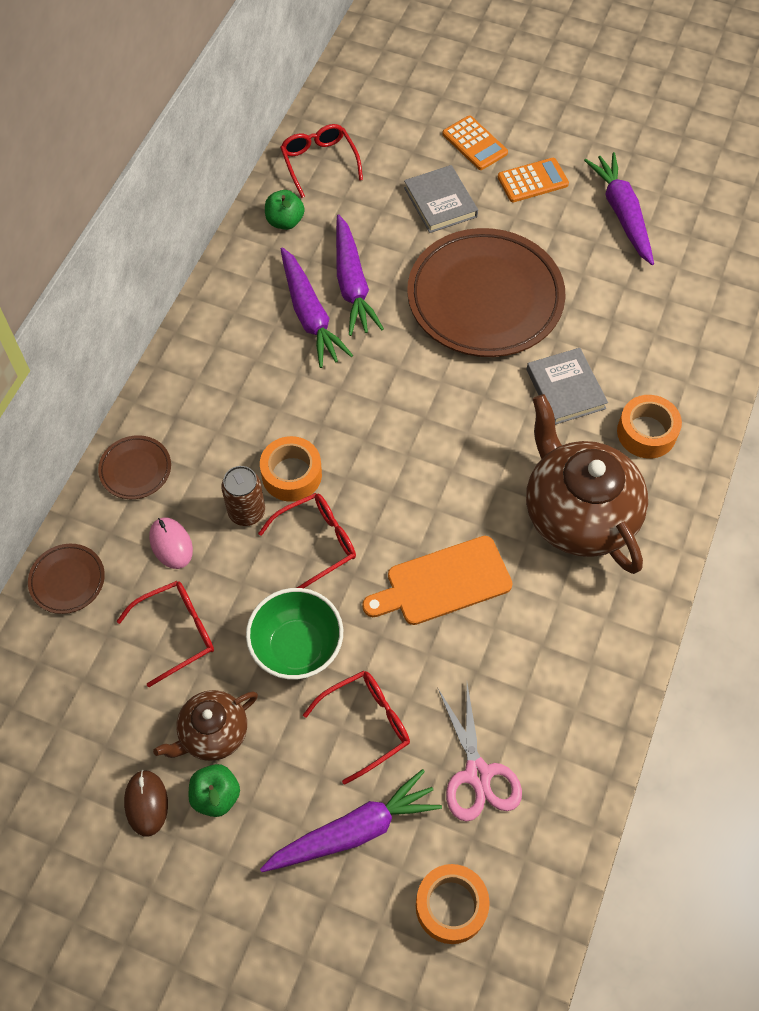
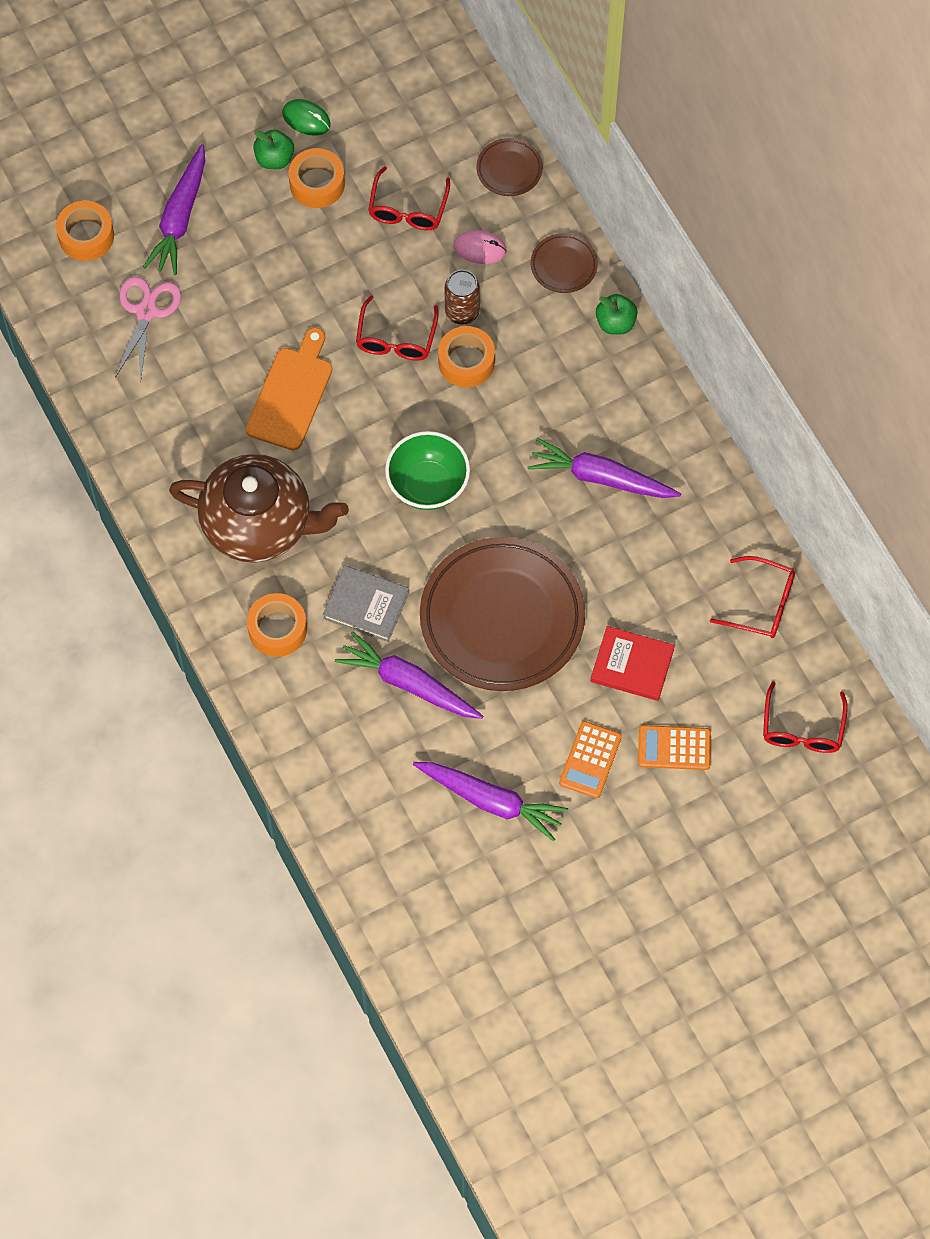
camera: 130 degrees right, 5 degrees up
brown mouse [124,770,168,837] -> green mouse [282,99,331,136]
brown teapot [153,690,258,761] -> orange tape [289,148,345,208]
green bowl [246,588,343,679] -> green bowl moved to [385,431,470,510]
green apple [265,190,305,230] -> green apple moved to [596,294,638,335]
red glasses [303,670,410,785] -> red glasses moved to [763,681,848,753]
purple carrot [336,215,384,336] -> purple carrot moved to [335,631,483,719]
grey book [404,165,478,233] -> red book [591,626,675,701]
pink scissors [438,684,522,822] -> pink scissors turned 75 degrees clockwise [115,276,181,382]

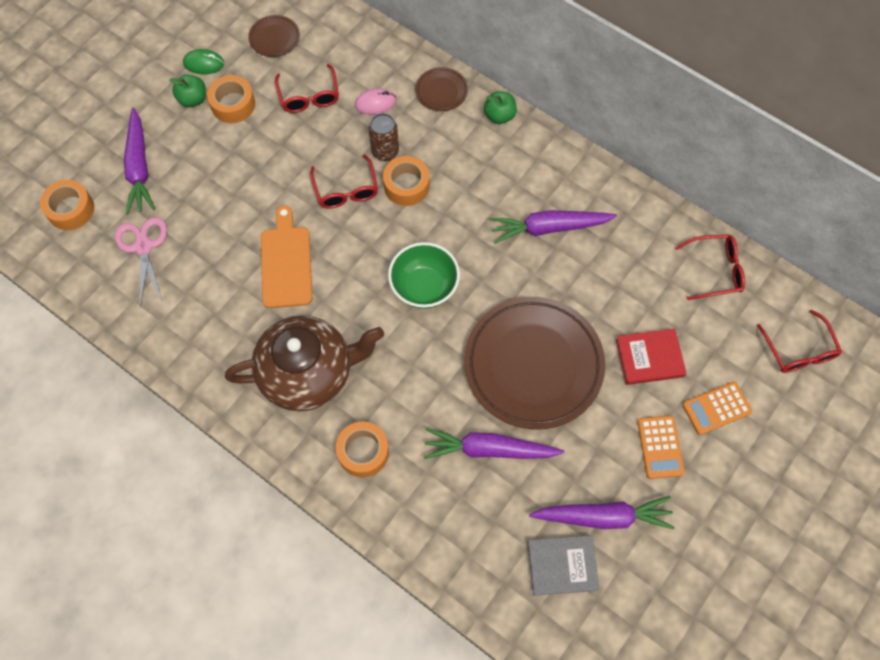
camera: 25 degrees left, 0 degrees up
grey book [323,565,409,642] -> grey book moved to [528,535,600,596]
brown plate [476,138,543,196] -> brown plate moved to [248,15,300,57]

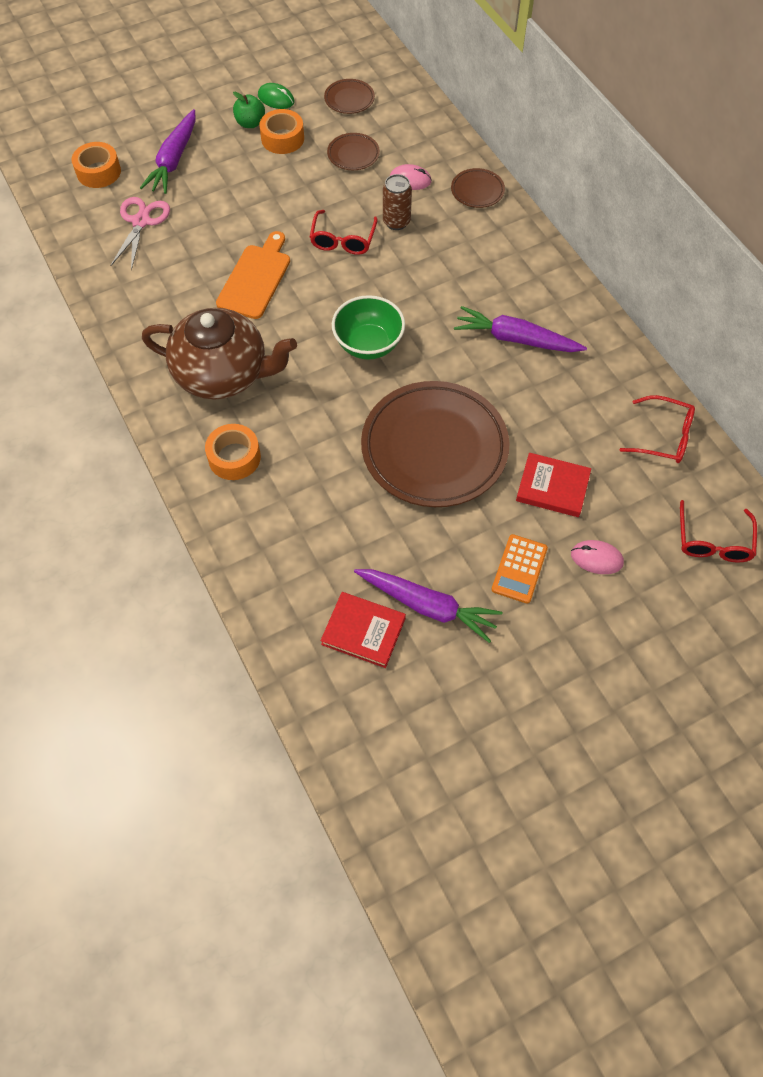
camera: 25 degrees right, 5 degrees down
red glasses [275,64,339,113] -> brown plate [327,133,380,170]
orange tape [383,156,430,206] -> none
purple carrot [424,428,564,459] -> none
green apple [484,91,517,124] -> none
grey book [528,535,600,596] -> red book [321,592,406,668]
orange calculator [683,382,752,435] -> pink mouse [571,540,624,574]

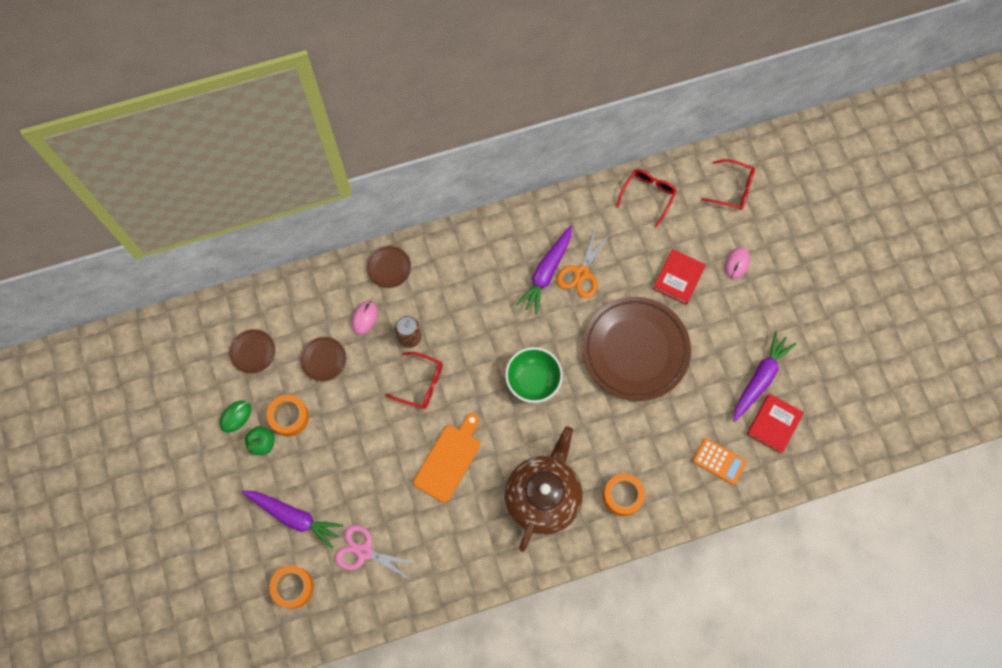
camera: 80 degrees left, 10 degrees up
orange cutting board [216,231,290,319] -> orange cutting board turned 90 degrees clockwise [413,413,480,503]
orange calculator [491,534,548,604] -> orange calculator moved to [693,438,747,485]
none -> orange scissors [557,227,611,298]

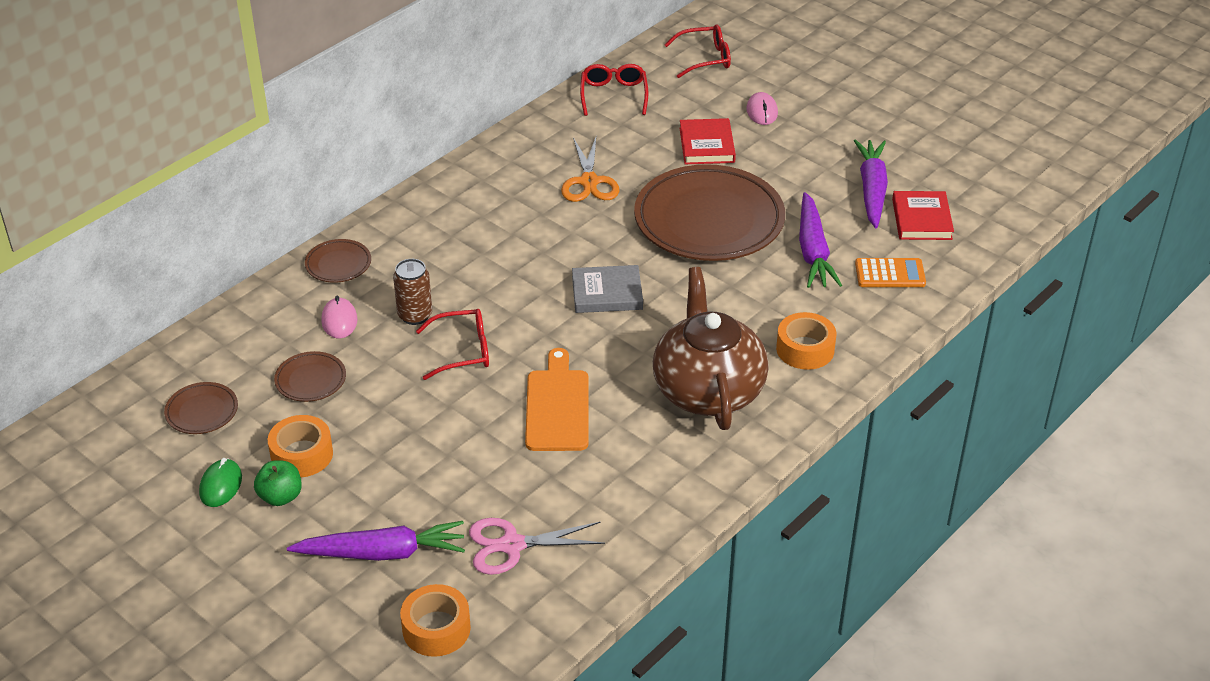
camera: 30 degrees left, 30 degrees down
green bowl [505,347,563,403] -> grey book [572,265,643,313]
purple carrot [516,225,572,315] -> purple carrot moved to [799,192,842,288]

